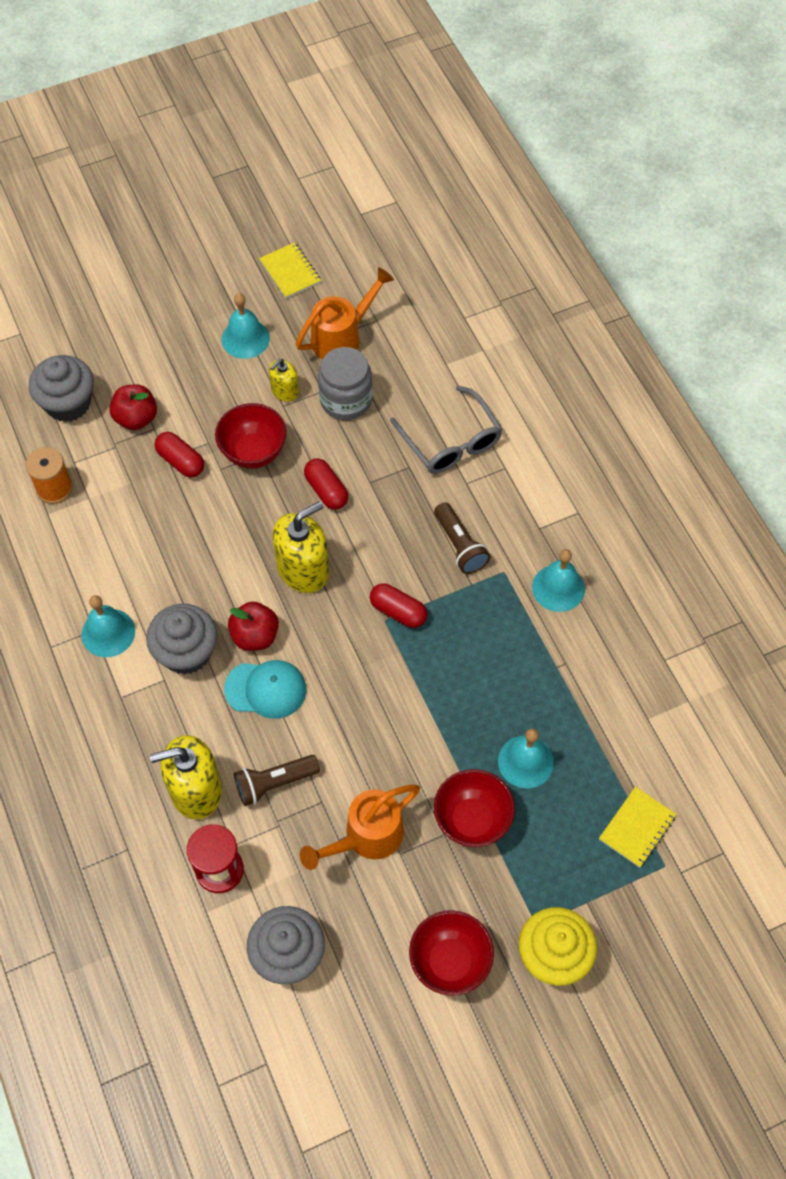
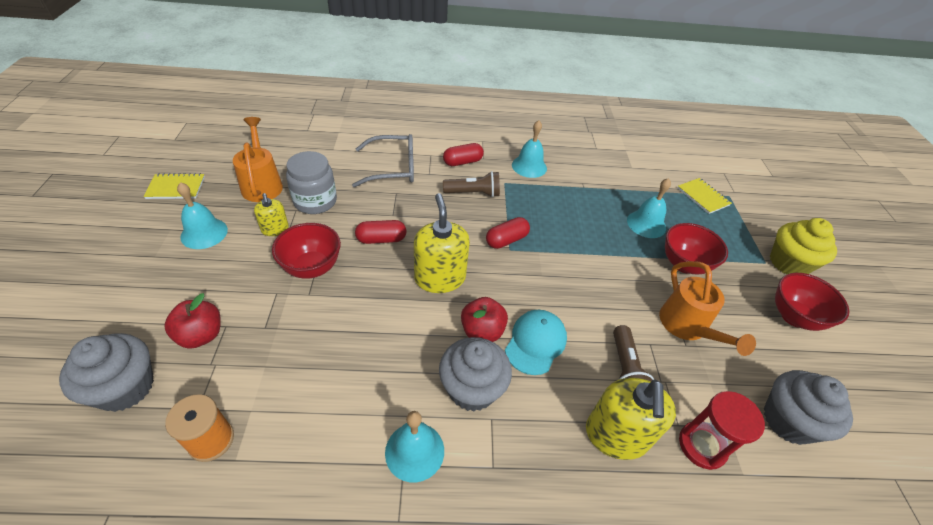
camera: 70 degrees left, 15 degrees down
red capsule [155,432,204,478] -> red capsule moved to [443,143,484,166]

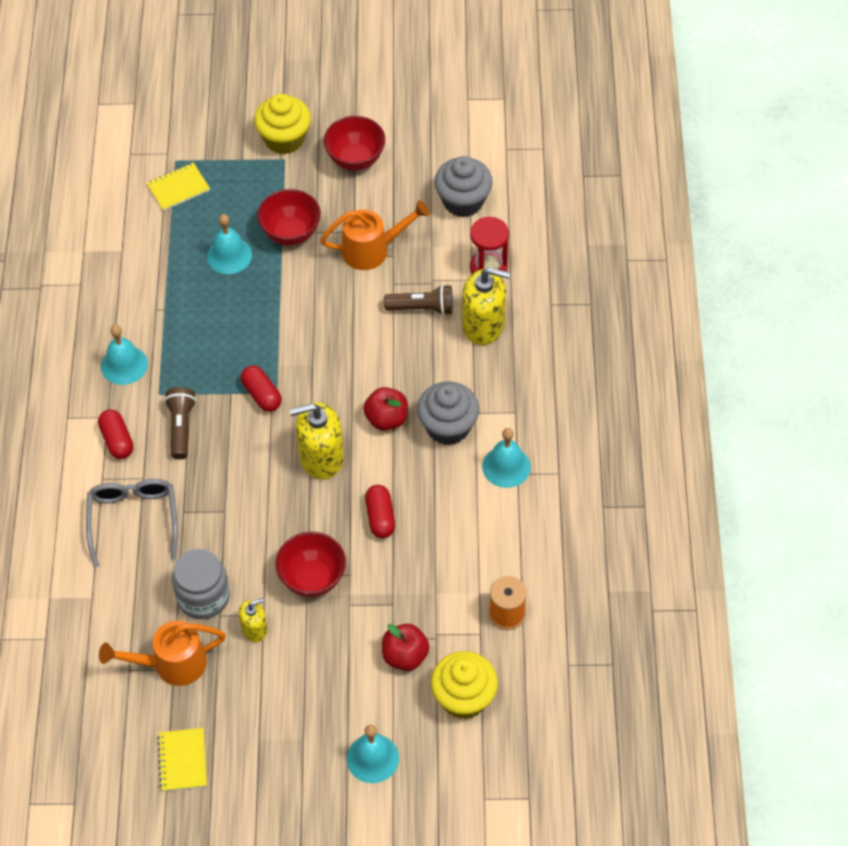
camera: 85 degrees left, 10 degrees up
grey cupcake [59,333,154,412] -> yellow cupcake [430,651,498,719]
turquoise bell [177,182,228,249] -> turquoise bell moved to [347,725,399,783]
red capsule [355,220,407,244] -> red capsule moved to [365,485,395,538]
turquoise cap [505,310,567,375] -> none

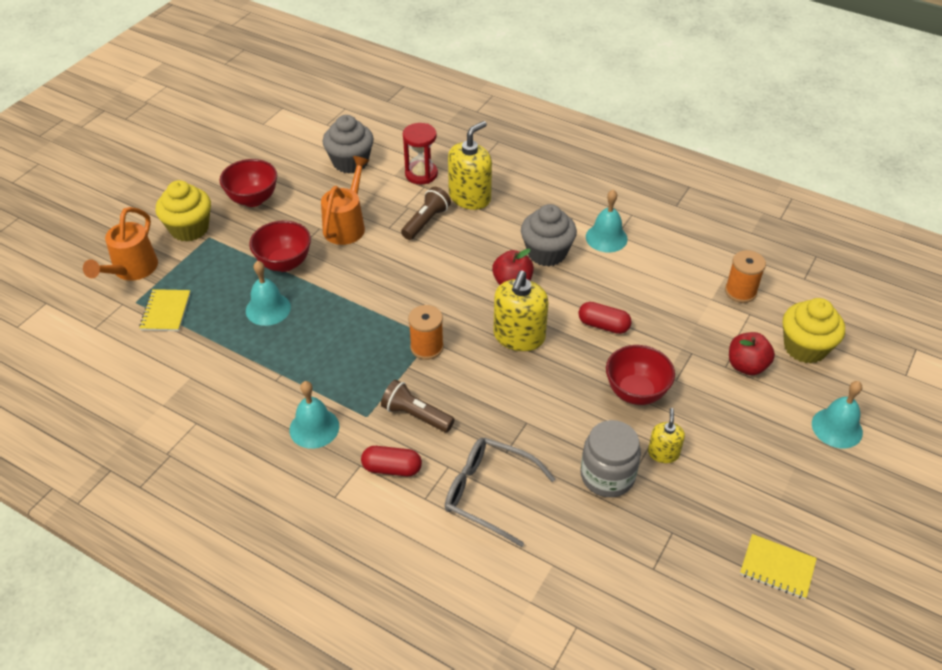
camera: 60 degrees left, 10 degrees down
orange watering can [99,620,226,686] -> orange watering can moved to [83,207,158,281]
red capsule [241,365,282,412] -> orange spool [408,305,444,360]

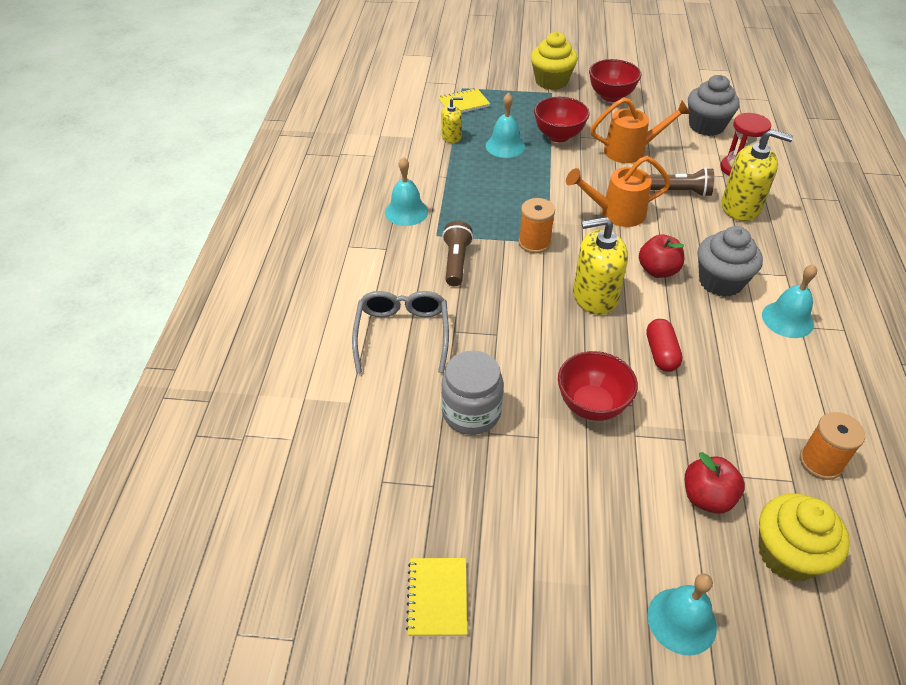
camera: 65 degrees right, 0 degrees up
orange watering can [83,207,158,281] -> orange watering can moved to [566,156,671,227]
red capsule [361,446,422,476] -> none
yellow soap dispenser [648,408,685,463] -> yellow soap dispenser moved to [441,97,463,143]

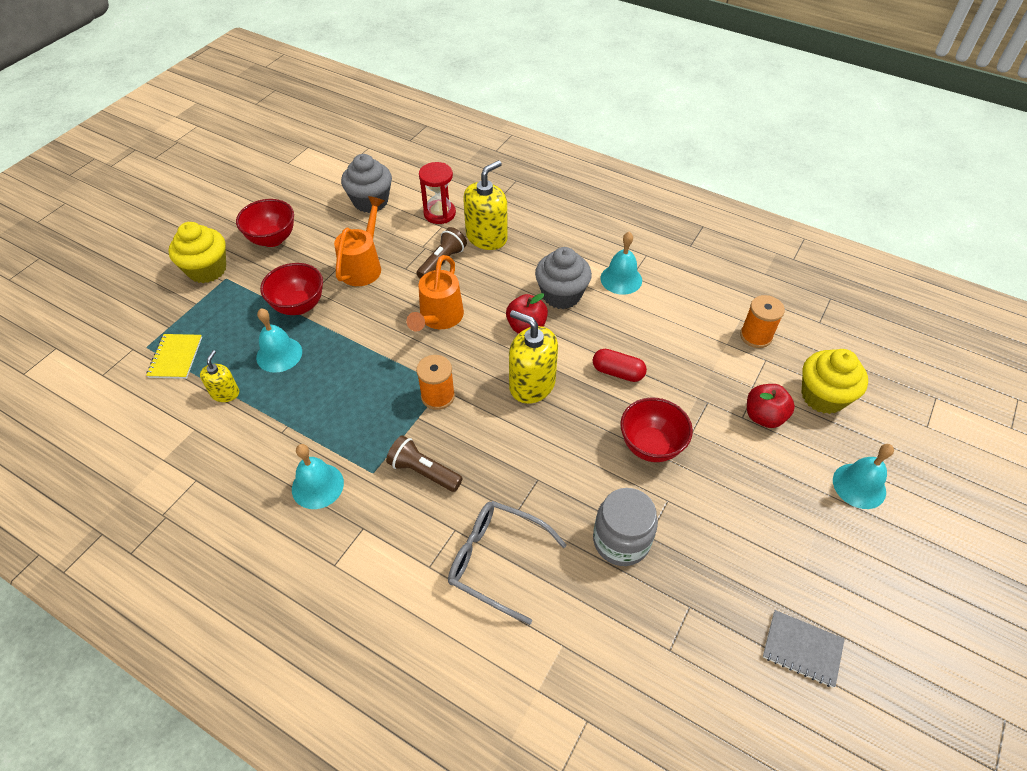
camera: 65 degrees left, 5 degrees up
yellow notebook [406,558,467,636] -> grey notebook [763,610,845,688]
yellow soap dispenser [573,217,628,315] -> yellow soap dispenser turned 105 degrees clockwise [509,310,558,404]

